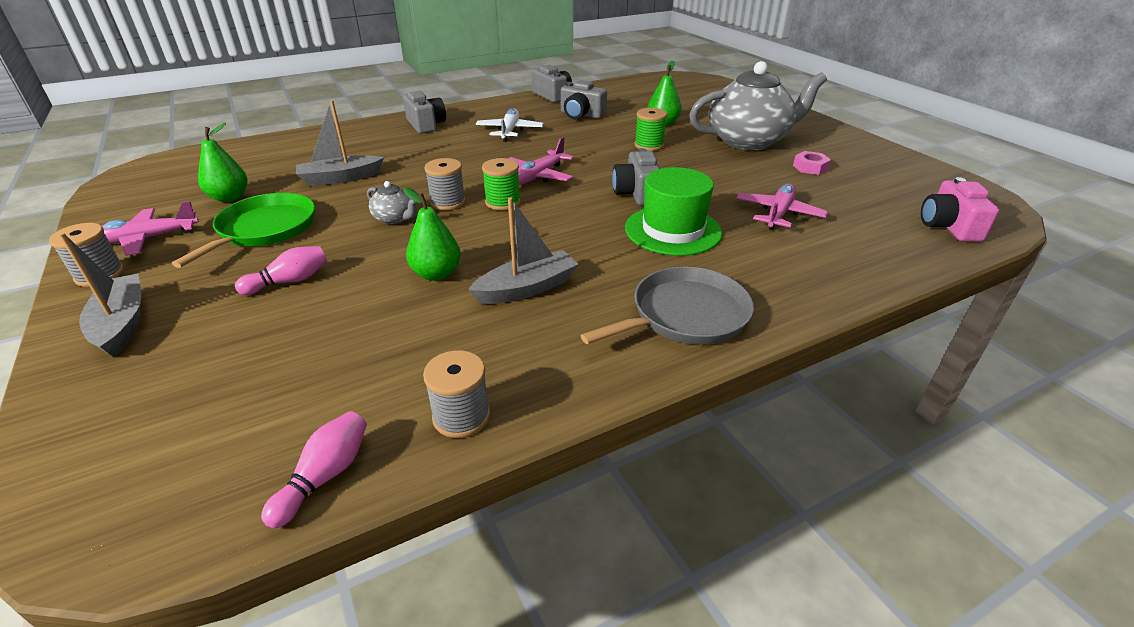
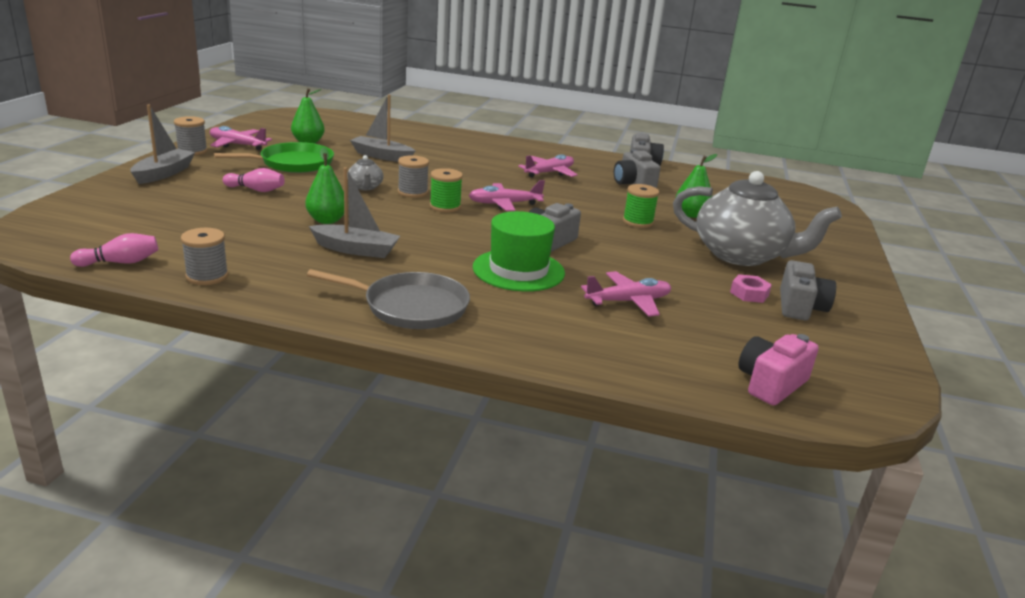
camera: 40 degrees right, 10 degrees down
grey camera [403,91,446,134] -> grey camera moved to [780,260,836,320]
white plane [476,109,543,142] -> pink plane [518,154,577,178]

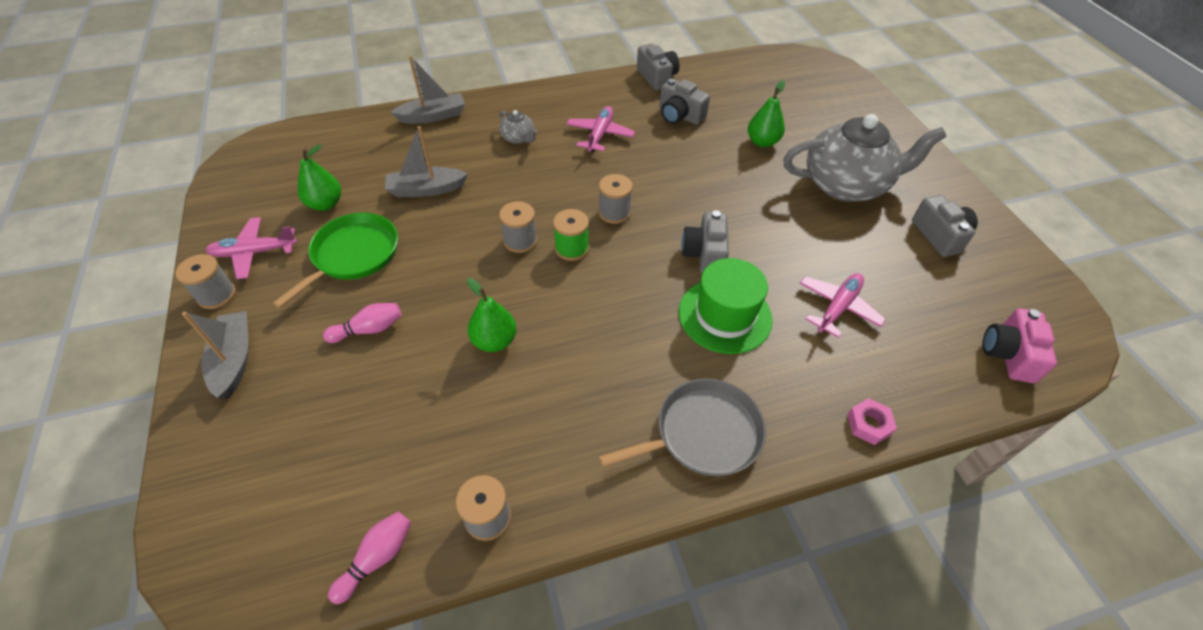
camera: 30 degrees left, 25 degrees up
grey boat [309,167,400,258] -> grey boat moved to [391,56,465,124]
grey teapot [347,155,383,190] -> grey teapot moved to [499,110,537,144]
pink plane [468,180,545,211] -> grey spool [599,174,633,224]
green spool [623,184,659,228] -> none
pink nut [730,274,772,303] -> pink nut moved to [847,398,897,445]

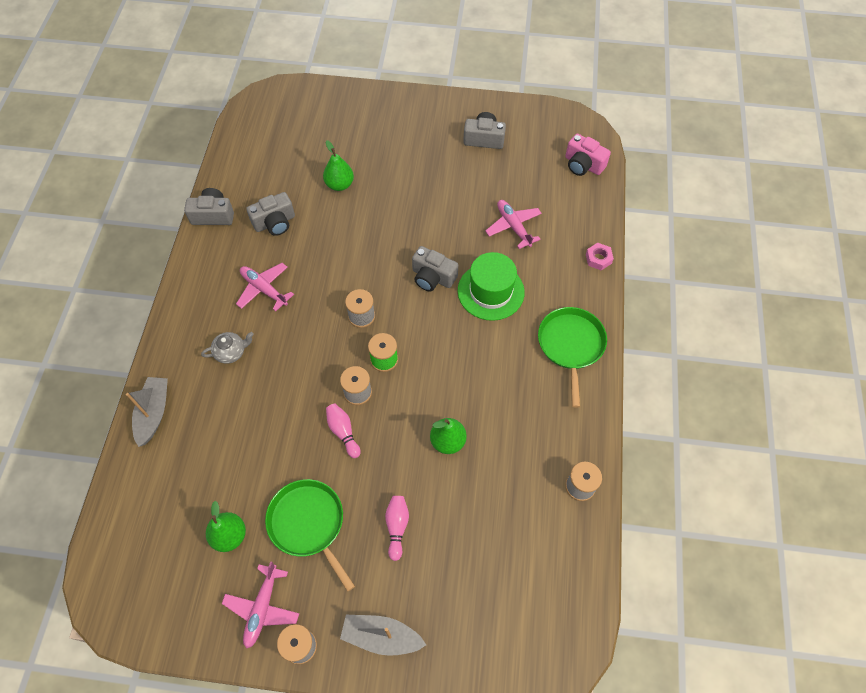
camera: 65 degrees left, 10 degrees up
pink bowling pin [328,511,411,604] -> pink bowling pin moved to [326,404,361,458]
grey boat [385,126,468,197] -> none
grey pan [599,378,766,476] -> green pan [538,307,607,408]
grey teapot [783,114,946,202] -> none

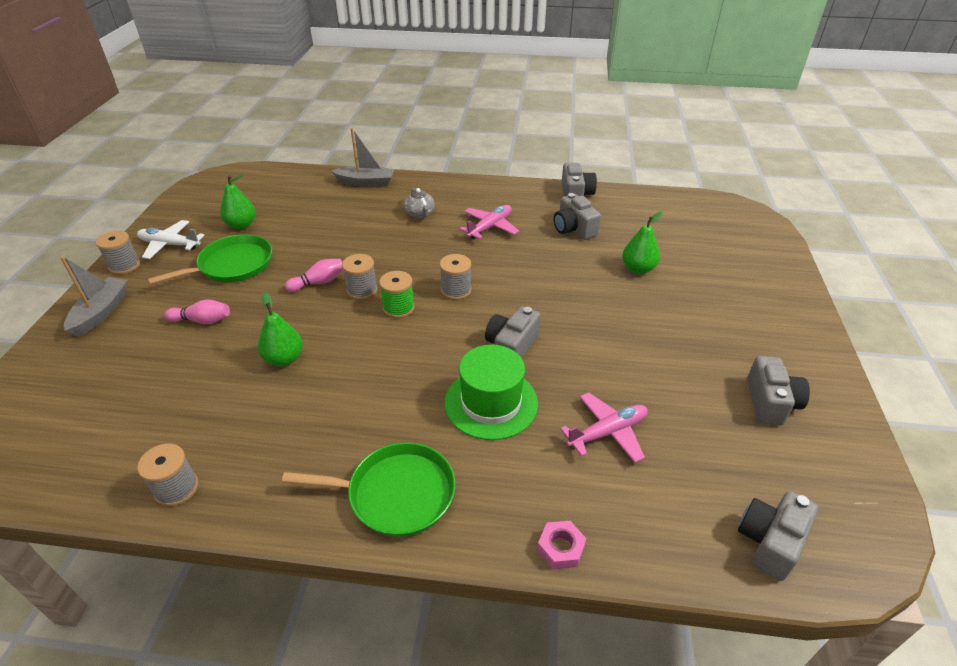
camera: 90 degrees right, 20 degrees down
pink plane [222,561,299,649] -> white plane [137,220,204,259]
pink camera [565,134,611,176] -> grey camera [738,491,818,581]

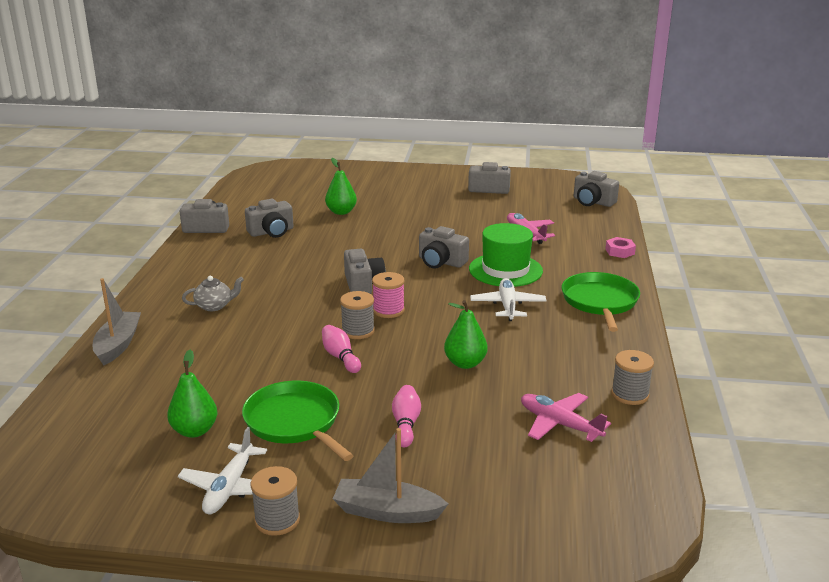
camera: 90 degrees left, 15 degrees down
green spool [379,271,415,318] -> pink spool [372,272,405,318]
grey spool [440,254,472,300] -> grey camera [344,249,386,294]
pink plane [459,205,519,239] -> pink plane moved to [521,393,611,442]
none -> white plane [470,278,546,321]

